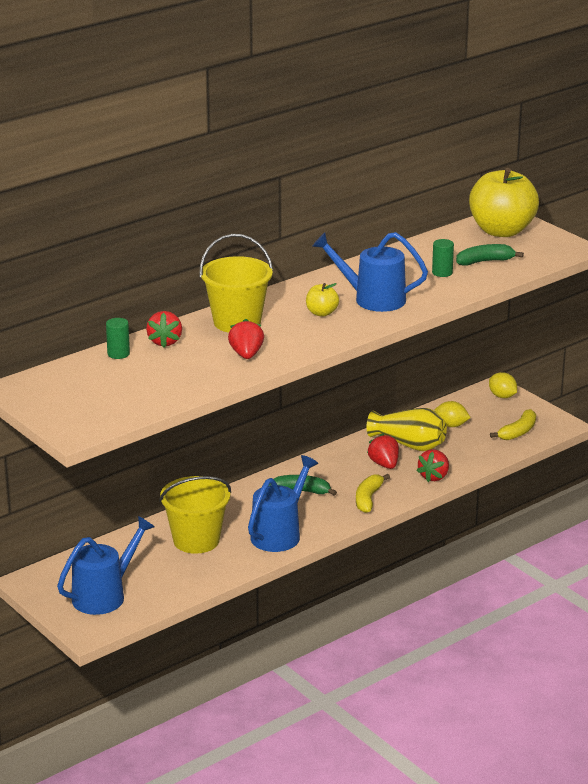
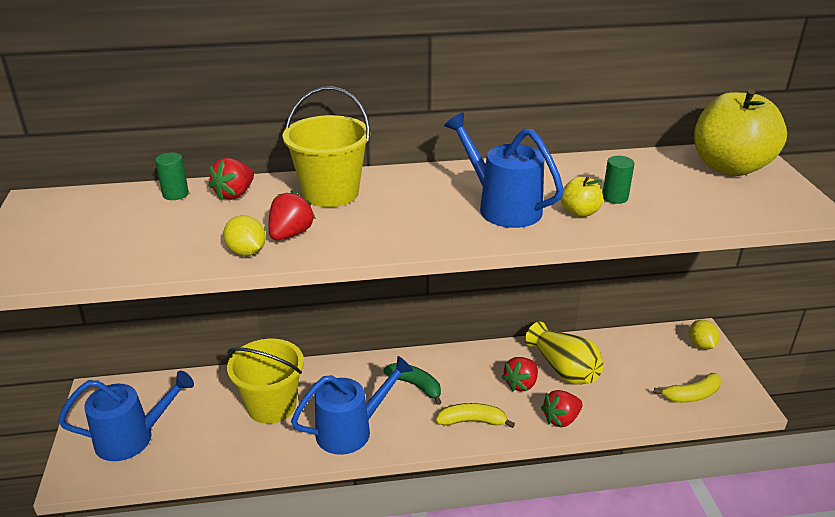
camera: 30 degrees right, 5 degrees up
yellow apple [306,283,339,317] -> yellow apple moved to [561,176,603,217]
yellow banana [356,474,390,513] -> yellow banana turned 45 degrees clockwise [436,403,515,428]
red strawberry [367,433,399,469] -> red strawberry turned 150 degrees counterclockwise [502,357,538,392]
yellow lemon [434,401,471,427] -> yellow lemon moved to [223,215,266,256]
green banana [456,244,524,266] -> none

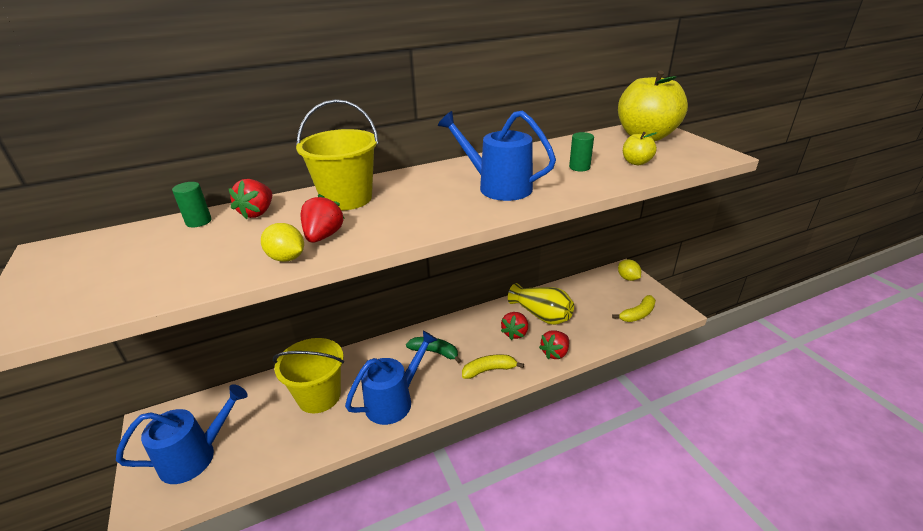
camera: 15 degrees left, 0 degrees up
yellow apple [561,176,603,217] -> yellow apple moved to [623,132,657,165]

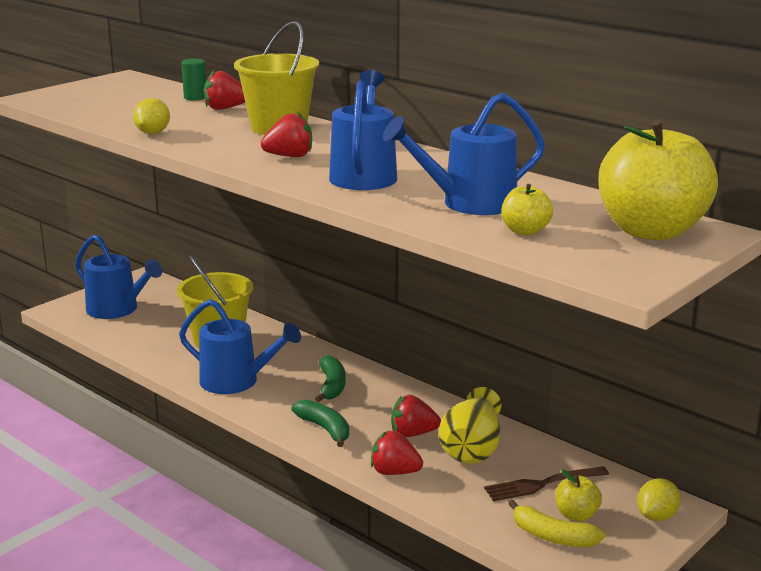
camera: 65 degrees right, 10 degrees down
red strawberry [301,194,345,243] -> red strawberry moved to [261,112,312,157]
yellow banana [462,355,524,379] -> green banana [291,400,349,447]
green cylinder [569,132,594,171] -> blue watering can [383,93,545,215]
none -> brown fork [484,466,609,501]
none -> yellow apple [555,470,602,522]

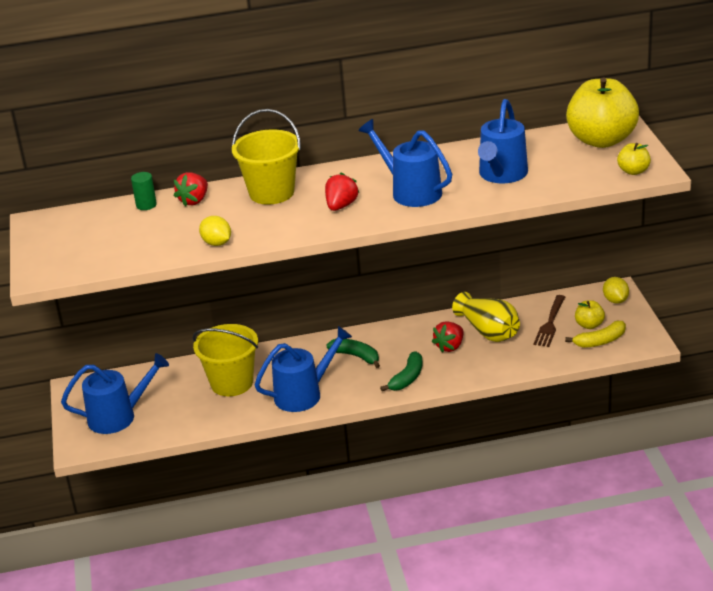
camera: 50 degrees left, 10 degrees up
green banana [291,400,349,447] -> green banana turned 120 degrees clockwise [380,351,422,391]
red strawberry [371,431,423,475] -> none
yellow apple [501,184,553,236] -> yellow apple moved to [617,143,651,175]

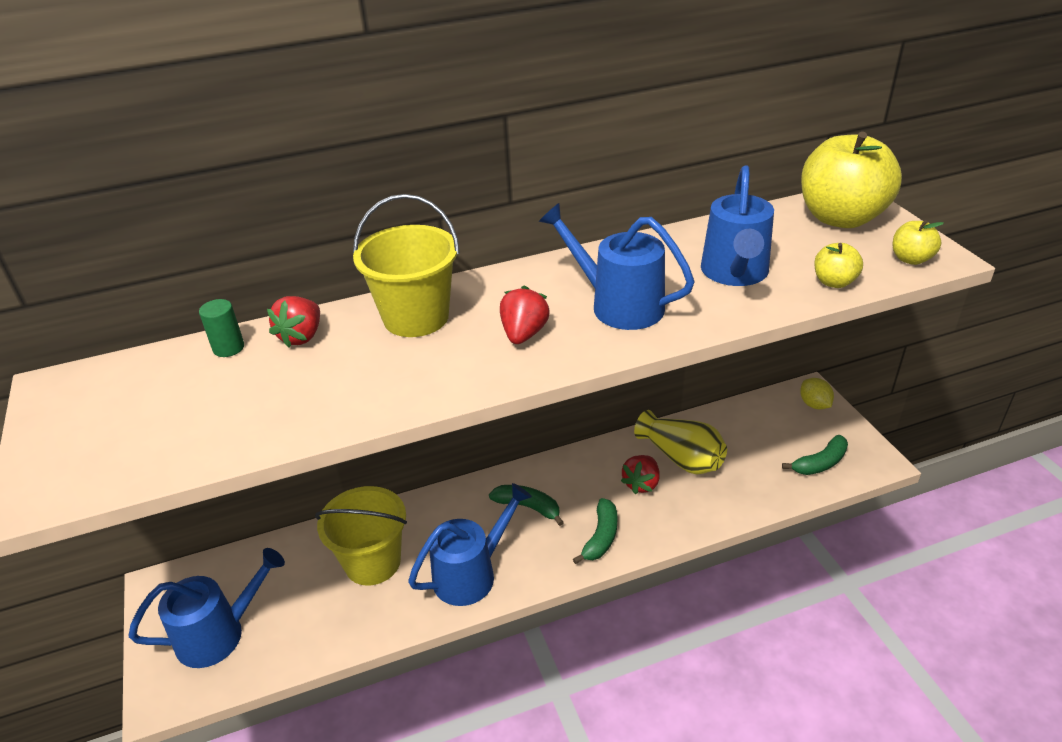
camera: 10 degrees left, 5 degrees up
yellow lemon [199,216,231,246] -> none
brown fork [534,295,565,347] -> none
yellow banana [565,321,626,348] -> green banana [782,435,848,475]
yellow apple [575,300,605,329] -> yellow apple moved to [814,243,863,288]

